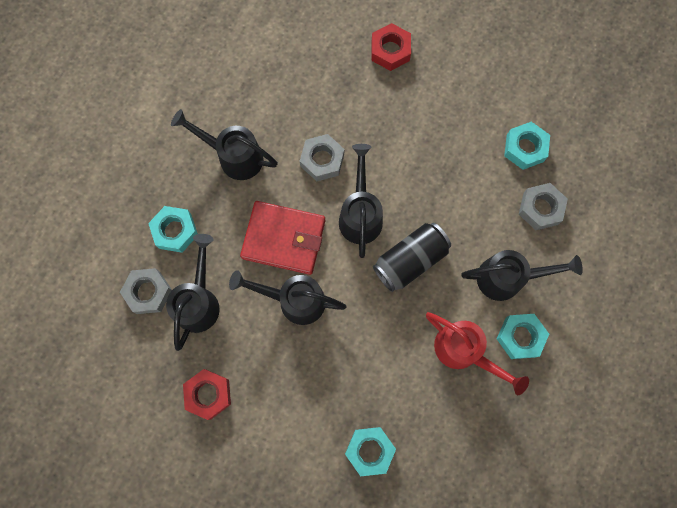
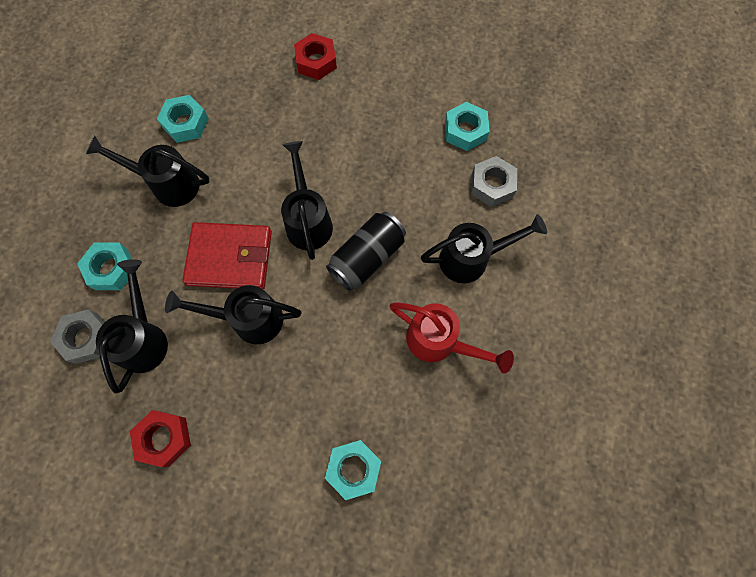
camera: 10 degrees left, 5 degrees down
grey nut [300,134,344,181] -> none
turquoise nut [497,314,549,359] -> turquoise nut moved to [157,95,209,143]

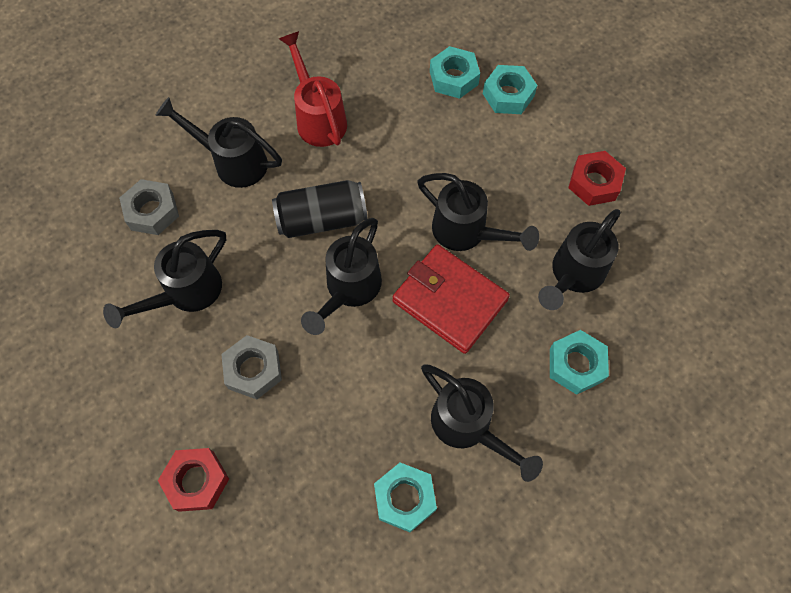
camera: 145 degrees left, 5 degrees down
grey nut [50,309,105,364] -> grey nut moved to [221,335,282,399]
turquoise nut [445,102,490,151] -> turquoise nut moved to [483,65,538,114]
none -> black watering can [103,230,226,328]

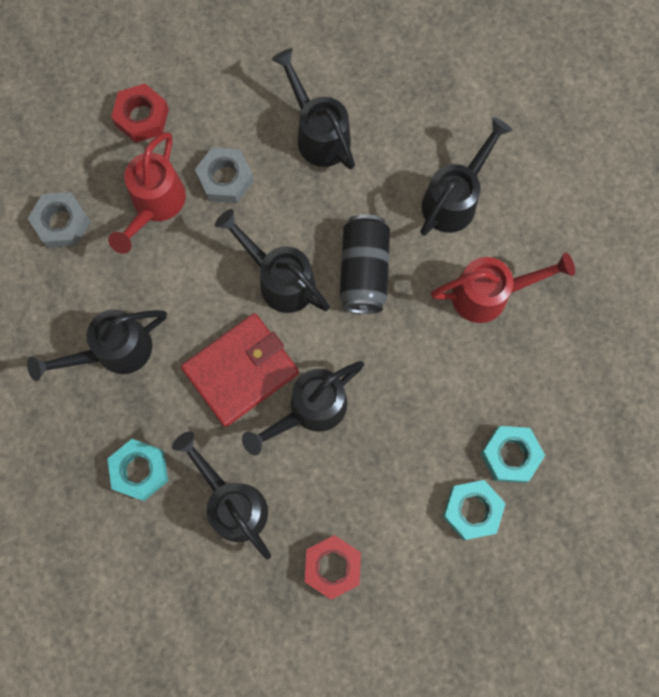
camera: 105 degrees right, 10 degrees up
grey nut [119,179,179,235] -> grey nut moved to [28,192,91,248]
turquoise nut [374,463,437,532] -> none
none -> red watering can [108,132,186,254]

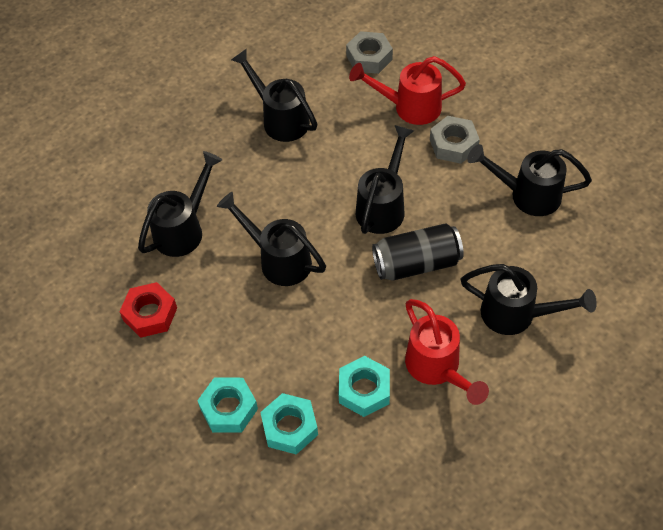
camera: 75 degrees right, 20 degrees down
turquoise nut [108,439,168,501] -> turquoise nut moved to [339,356,390,417]
red nut [111,83,169,143] -> none
red wallet [181,313,299,427] -> none
black watering can [271,48,355,169] -> black watering can turned 120 degrees counterclockwise [467,144,592,216]

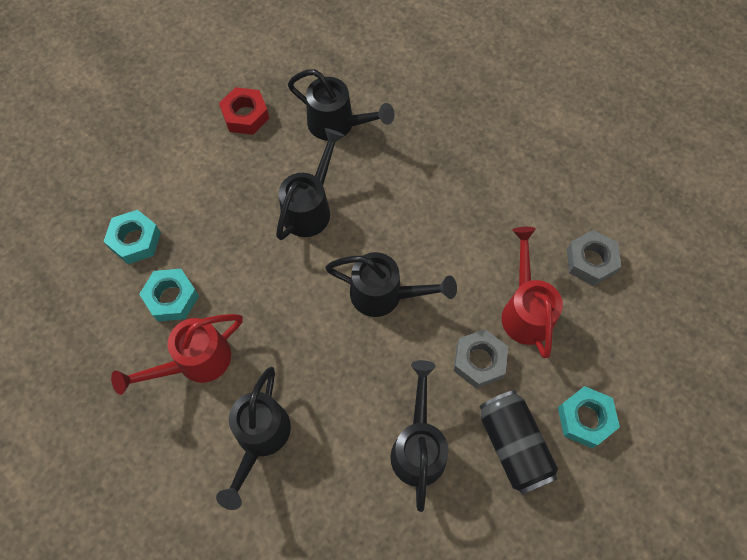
camera: 80 degrees right, 10 degrees up
turquoise nut [197,378,258,433] -> turquoise nut moved to [558,386,620,448]
black watering can [231,49,317,142] -> none
black can [372,223,464,281] -> black can moved to [479,390,558,495]

